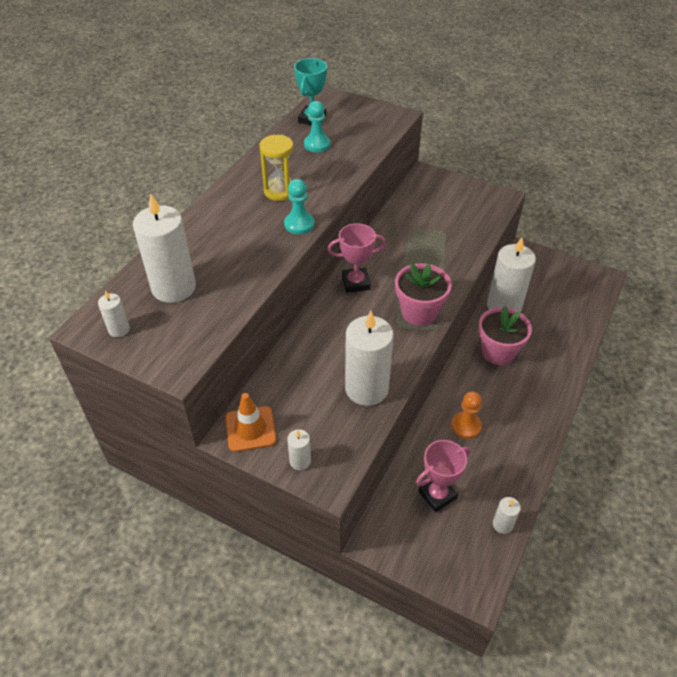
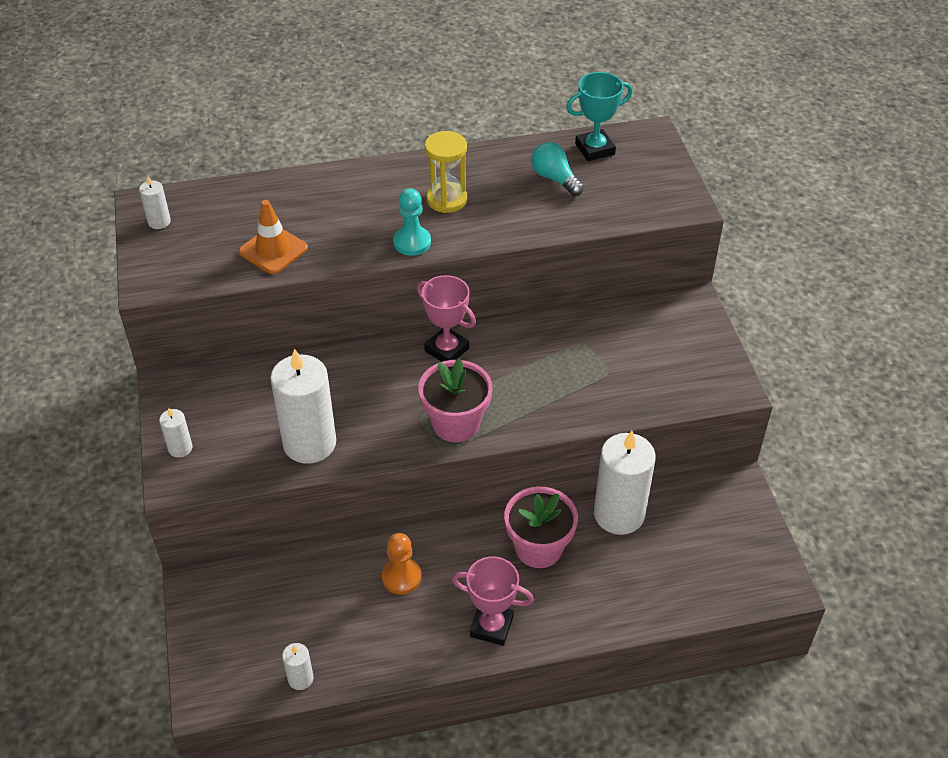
camera: 50 degrees right, 0 degrees up
white candle [133,193,196,303] -> none
orange traffic cone [225,393,276,452] -> orange traffic cone moved to [238,200,308,274]
turquoise pawn [304,101,330,152] -> turquoise light bulb [531,142,584,196]
pink trophy [416,440,471,512] -> pink trophy moved to [452,556,534,646]

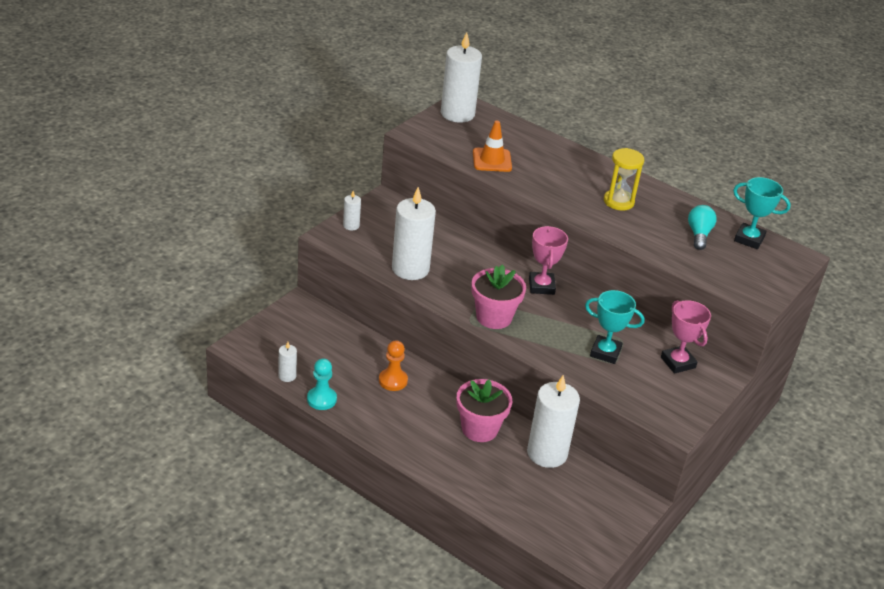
camera: 45 degrees right, 10 degrees down
white candle [139,176,171,229] -> white candle [441,32,482,123], size x2.20
turquoise pawn [393,188,431,256] -> turquoise pawn moved to [307,359,337,410]
pink trophy [452,556,534,646] -> pink trophy moved to [661,300,711,374]
none -> turquoise trophy [585,290,645,364]

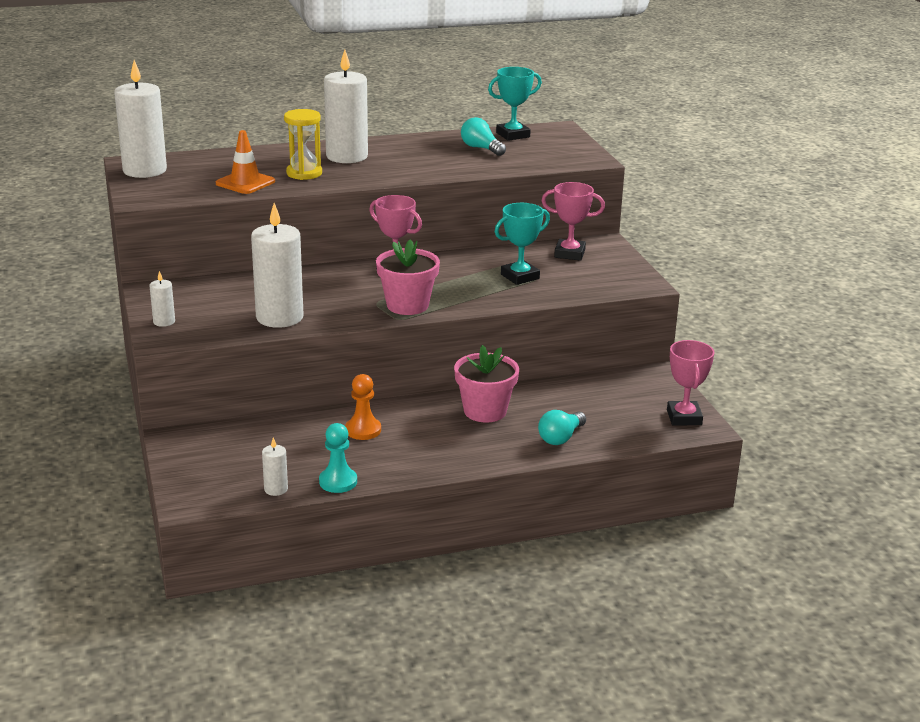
camera: 50 degrees left, 10 degrees down
white candle [527,375,580,468] -> white candle moved to [324,50,368,163]
yellow hourglass [604,148,644,211] -> yellow hourglass moved to [284,109,322,180]
none -> turquoise light bulb [538,410,586,445]
none -> pink trophy [667,340,715,425]

